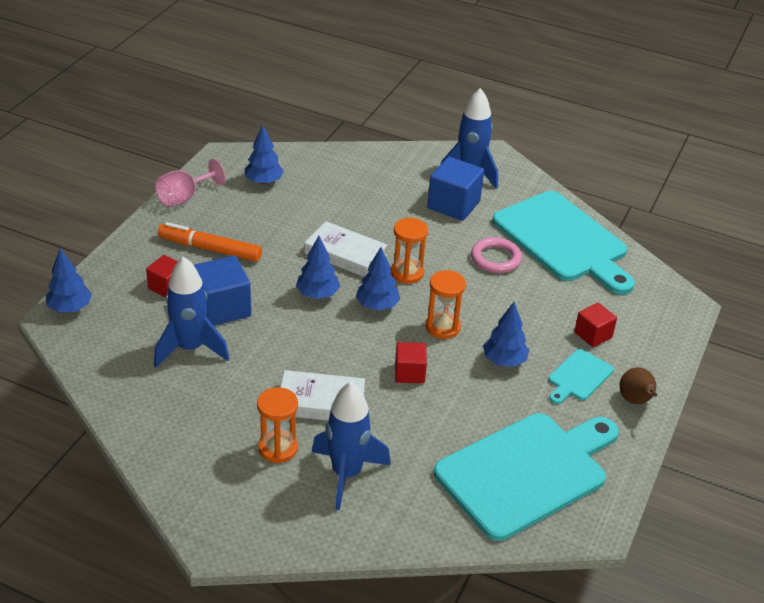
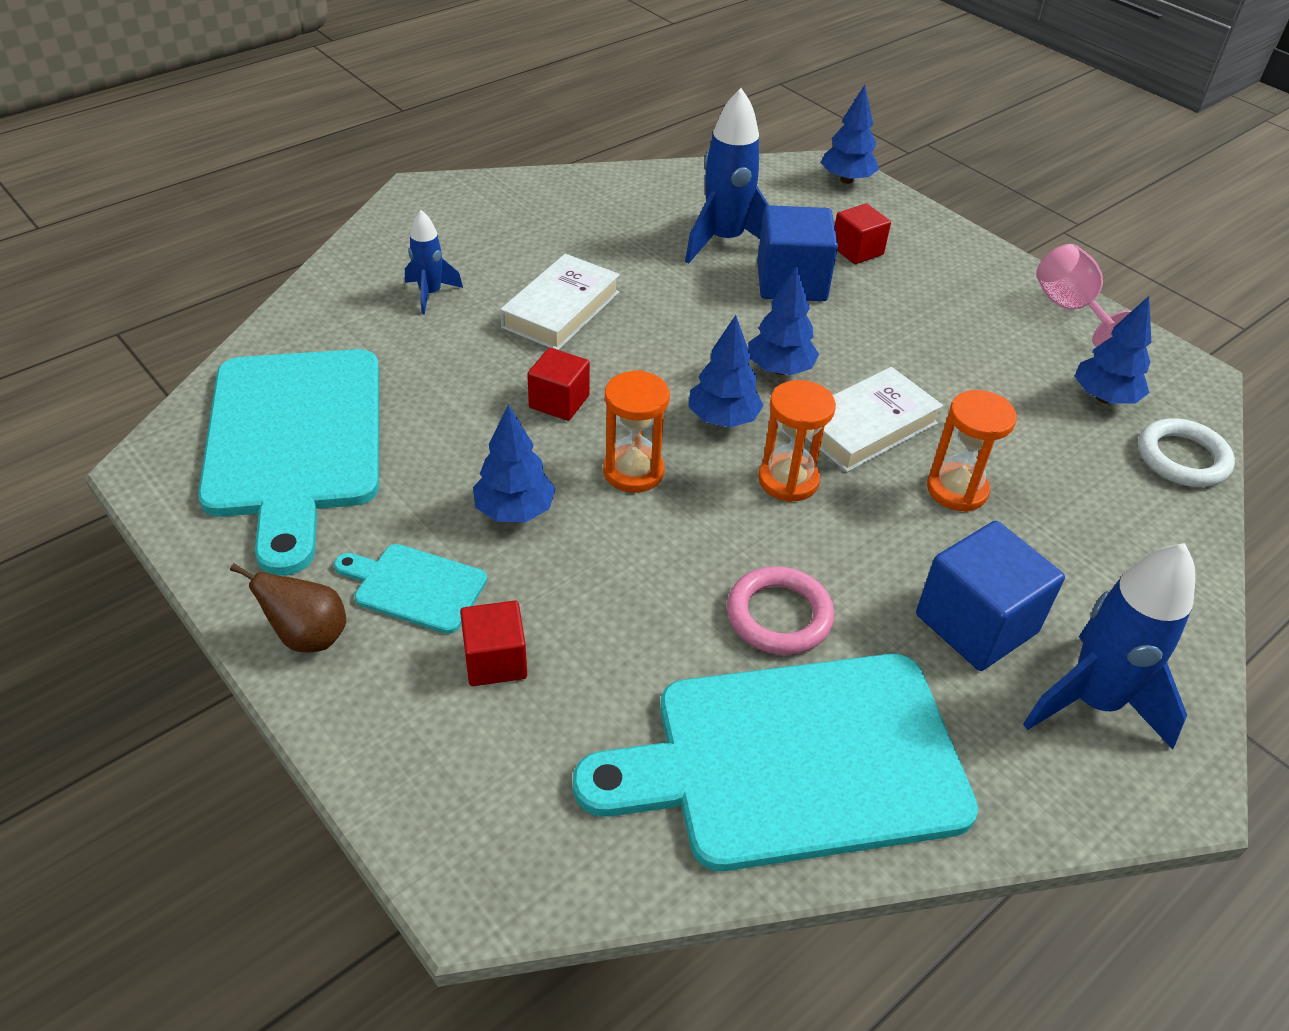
camera: 115 degrees right, 5 degrees up
orange marker [158,222,262,262] -> none
orange hourglass [257,387,298,463] -> orange hourglass moved to [927,390,1017,512]
blue rocket [312,382,391,510] -> blue rocket [405,210,463,314], size x0.56
turquoise cutting board [548,349,614,404] -> turquoise cutting board turned 45 degrees counterclockwise [334,544,487,634]
none -> white ring [1138,418,1235,487]

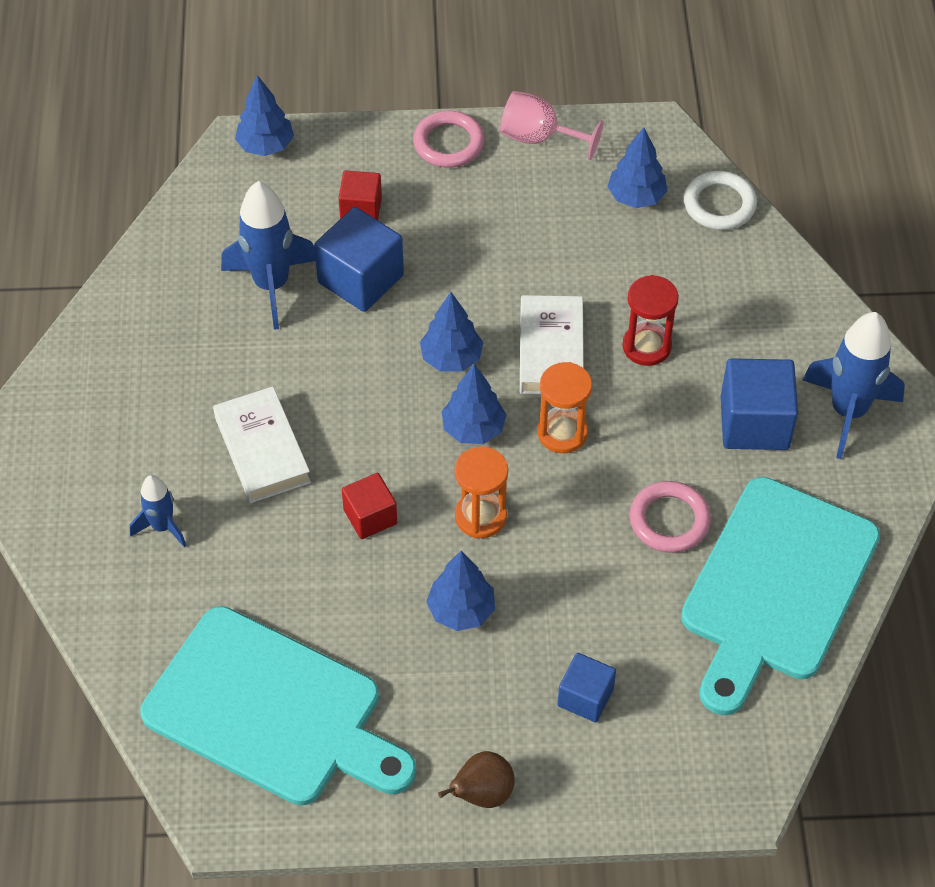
camera: 50 degrees left, 10 degrees up
turquoise cutting board [334,544,487,634] -> none
red cube [460,601,527,686] -> blue cube [557,653,616,722]
orange hourglass [927,390,1017,512] -> red hourglass [622,275,679,366]
none -> pink ring [413,111,485,168]

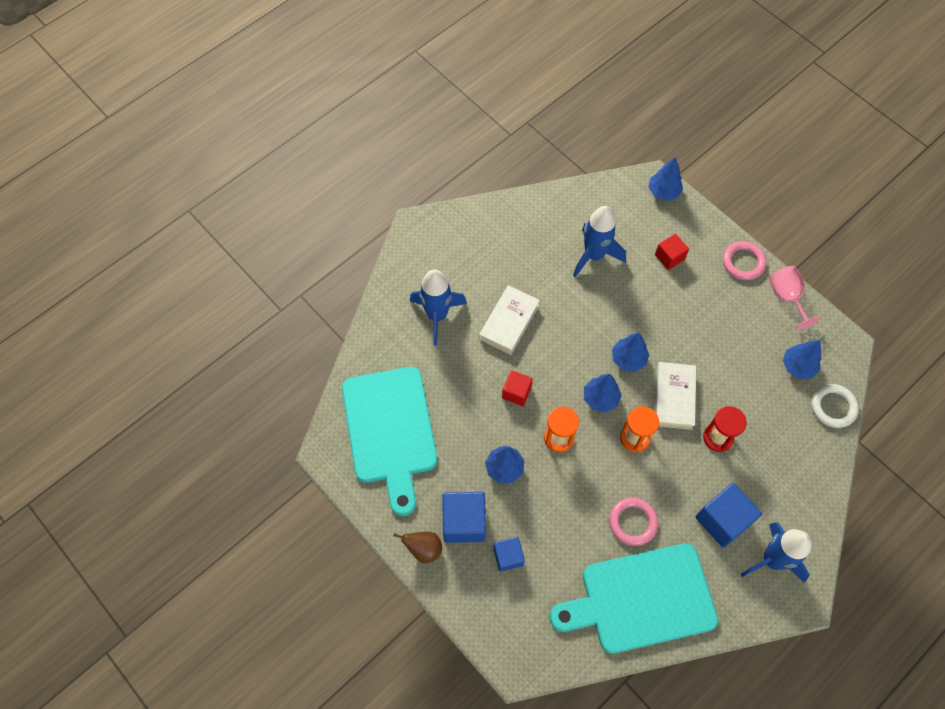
camera: 50 degrees right, 10 degrees up
blue rocket [130,475,186,548] -> blue rocket [410,269,467,346], size x1.79
blue cube [314,207,404,312] -> blue cube moved to [442,492,486,543]
white book [520,295,584,394] -> white book turned 45 degrees counterclockwise [655,362,696,430]

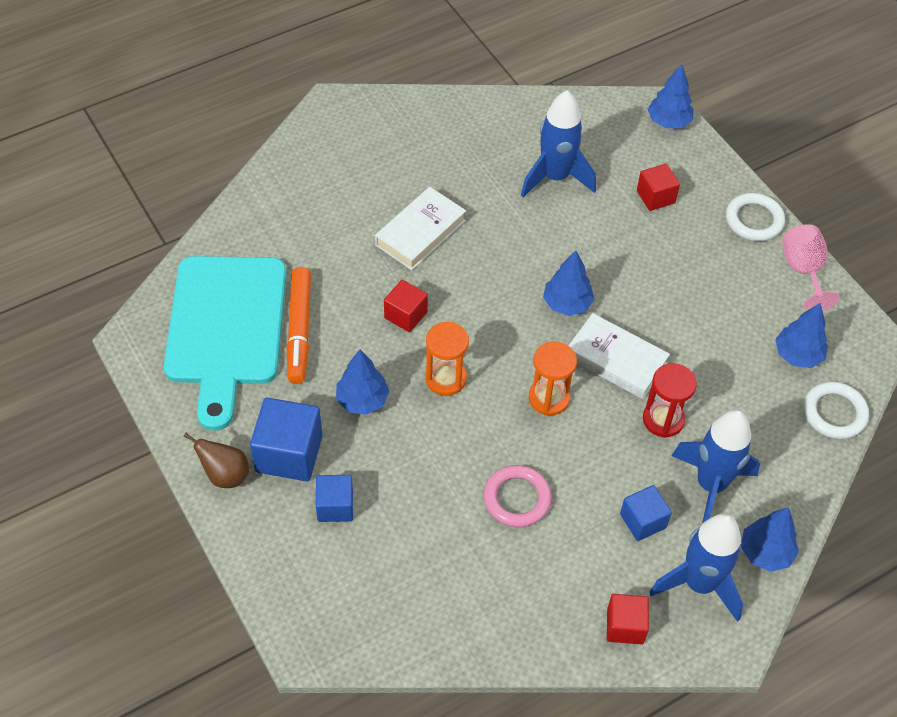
camera: 10 degrees right, 10 degrees down
blue rocket [410,269,467,346] -> blue rocket moved to [671,410,760,524]
turquoise cutting board [550,543,718,654] -> none
blue tree [584,374,622,413] -> blue tree moved to [741,507,799,572]
white book [655,362,696,430] -> white book turned 75 degrees counterclockwise [569,313,670,399]
blue cube [696,483,762,548] -> blue cube [620,485,672,541], size x0.61
pink ring [723,241,766,280] -> white ring [726,193,785,241]
none -> orange marker [286,267,311,384]
none -> red cube [607,594,649,644]

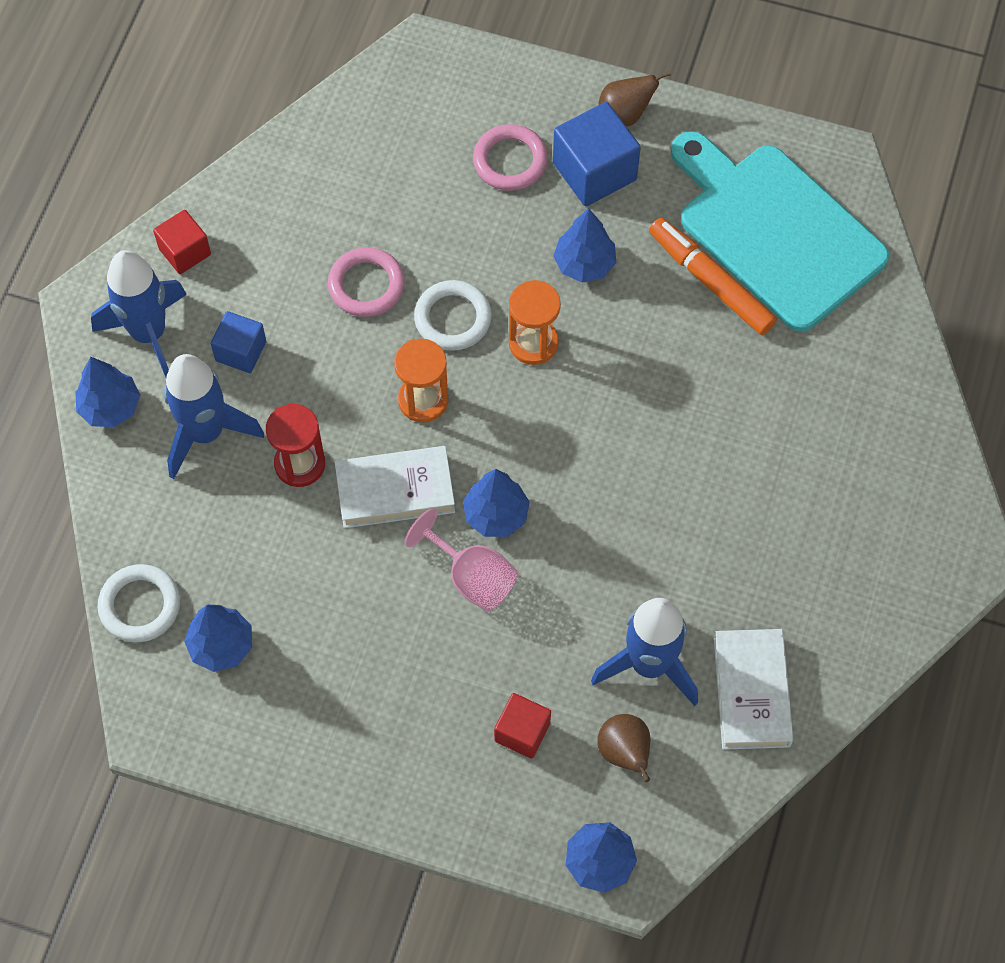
camera: 140 degrees right, 10 degrees up
blue cube [316,475,353,522] -> pink ring [473,124,548,191]
white book [375,187,466,270] -> white book moved to [714,629,793,750]
red cube [384,280,428,332] -> none
white ring [726,193,785,241] -> white ring moved to [414,280,492,351]
pink goblet [782,224,840,311] -> pink goblet moved to [405,508,518,611]
none -> brown pear [597,714,651,782]

